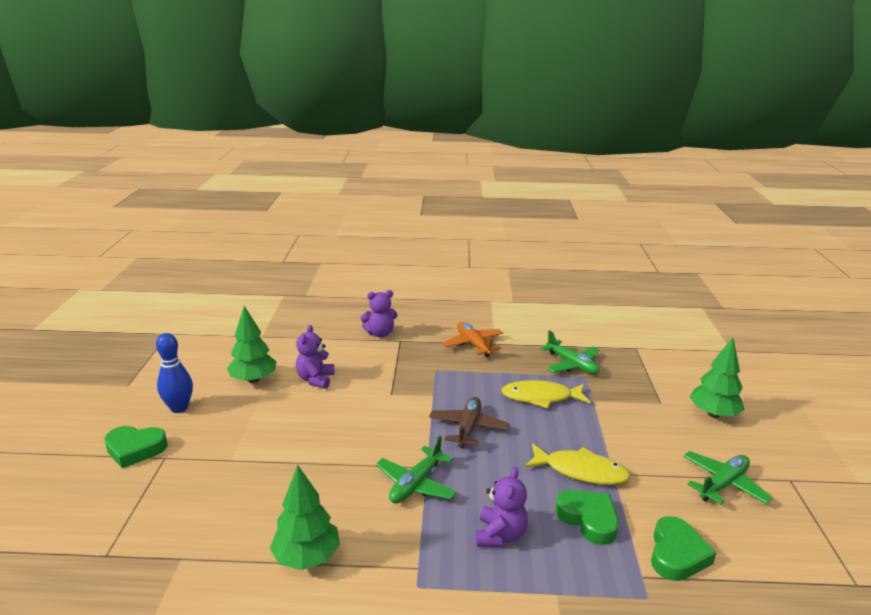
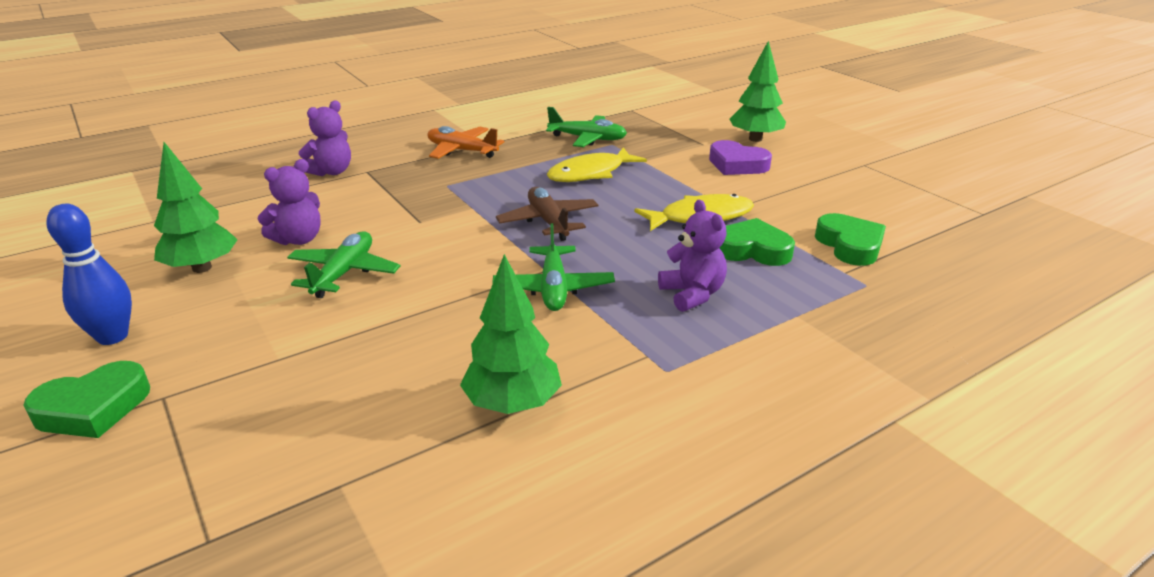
camera: 35 degrees left, 5 degrees up
purple teddy bear [296,325,335,389] -> purple teddy bear turned 105 degrees counterclockwise [258,159,321,245]
green plane [683,451,773,504] -> green plane moved to [287,232,401,298]
none -> purple heart [709,140,772,175]

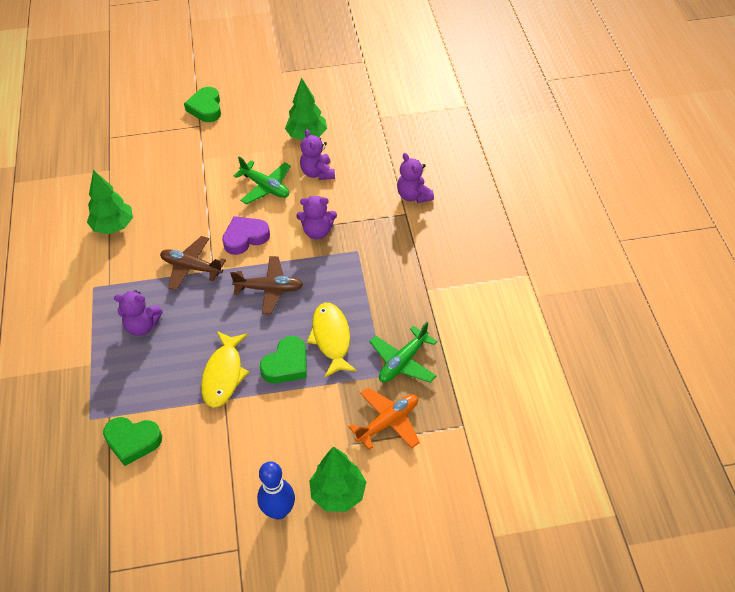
camera: 115 degrees right, 20 degrees up
blue bowling pin [47,204,132,345] -> blue bowling pin moved to [257,461,295,519]
orange plane [428,126,504,159] -> orange plane moved to [349,388,420,450]
green plane [492,223,615,311] -> brown plane [160,236,226,290]
purple heart [709,140,772,175] -> purple heart moved to [222,216,270,255]
green heart [720,218,795,266] -> green heart moved to [260,336,307,383]
none -> purple teddy bear [296,196,337,239]

